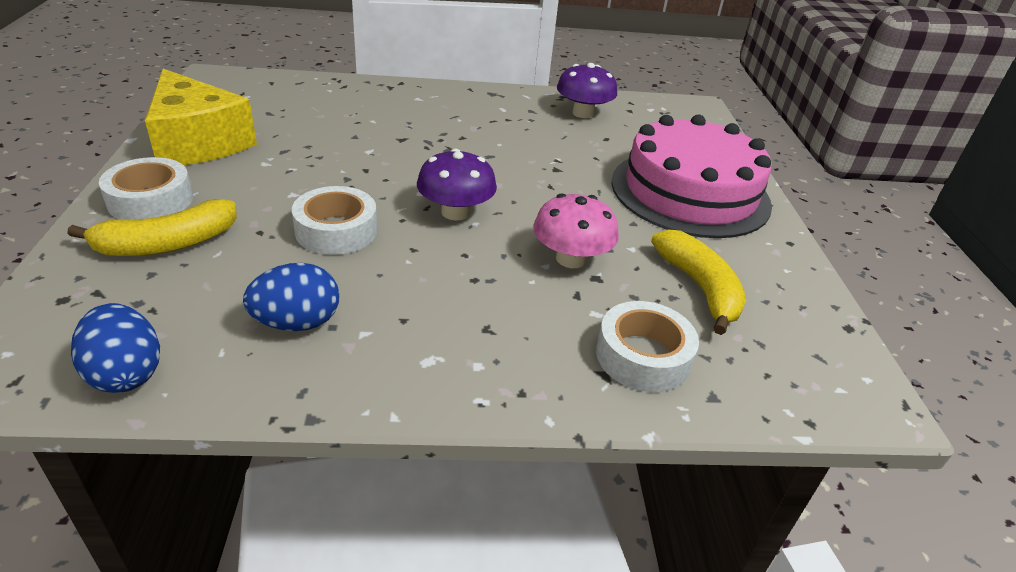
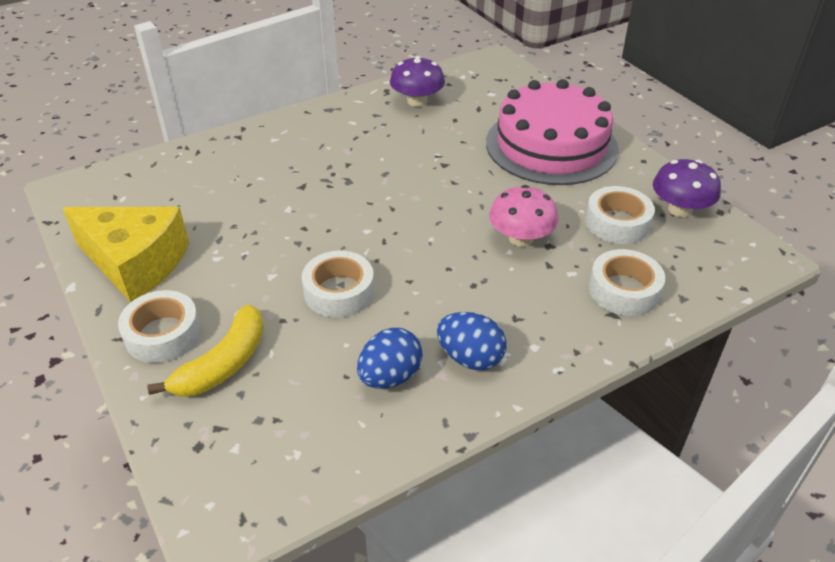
camera: 25 degrees left, 5 degrees up
blue egg [71,303,160,393] -> blue egg moved to [437,312,506,370]
purple mushroom [417,149,497,221] -> purple mushroom moved to [653,159,721,217]
yellow banana [651,230,746,335] -> white tape [585,186,655,244]

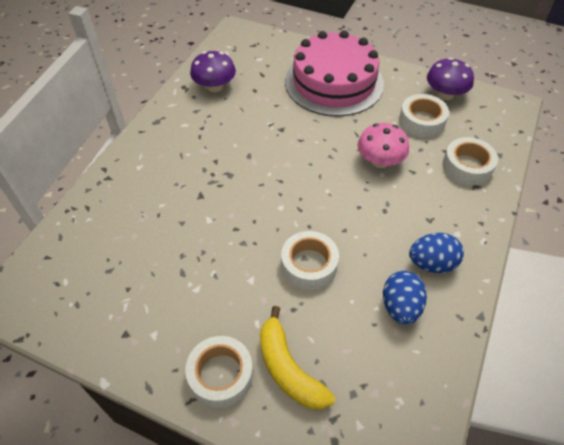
camera: 35 degrees left, 10 degrees up
yellow cheese [62,207,189,302] -> none
yellow banana [147,304,264,397] -> yellow banana turned 150 degrees clockwise [260,306,335,410]

